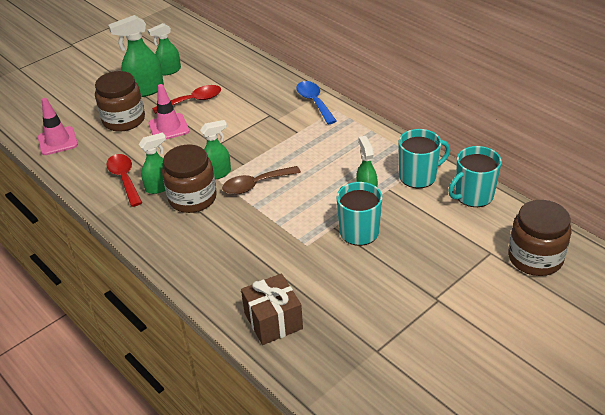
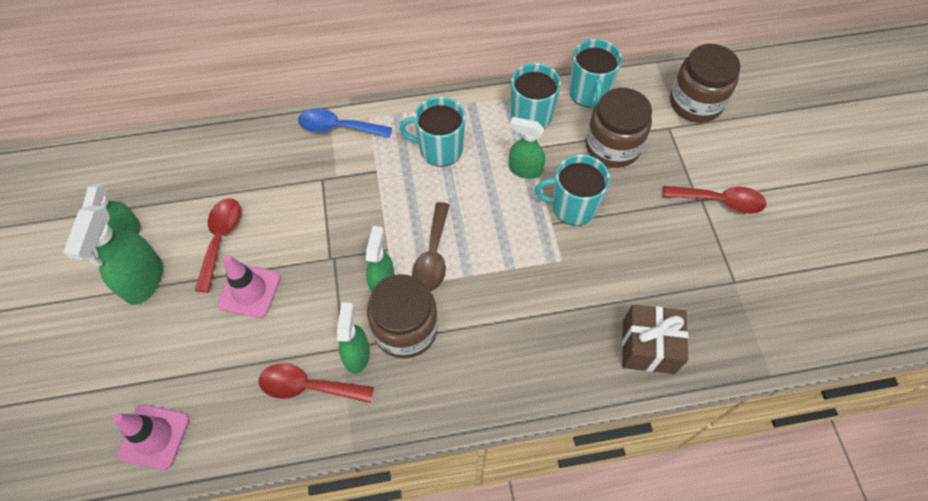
camera: 60 degrees left, 20 degrees up
brown jar [95,71,145,132] -> brown jar moved to [585,88,652,168]
none -> turquoise mug [400,97,465,167]
none -> red spoon [663,186,767,214]

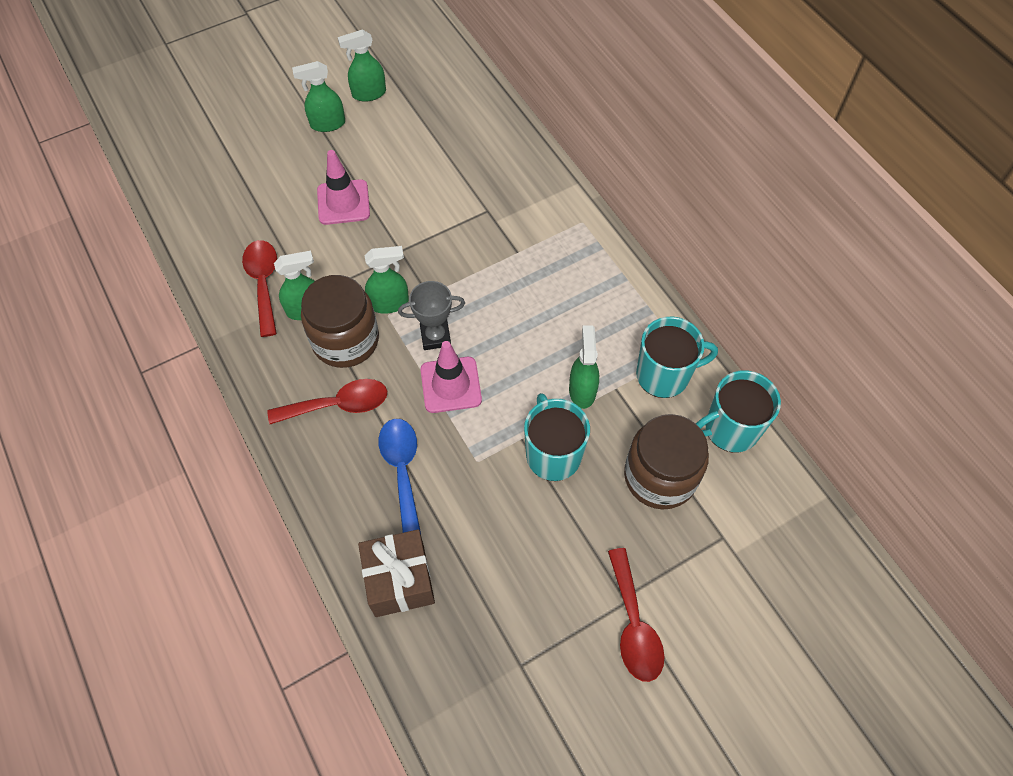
camera: 70 degrees right, 0 degrees up
green spray bottle [63,205,163,305] -> green spray bottle [292,61,345,132], size x0.66
pink traffic cone [113,405,189,470] -> pink traffic cone moved to [421,341,482,413]
red spoon [195,198,241,293] -> red spoon moved to [268,379,387,424]
blue spoon [298,108,392,138] -> blue spoon moved to [378,419,421,534]
turquoise mug [400,97,465,167] -> none
brown spoon [412,202,450,292] -> grey trophy [398,281,465,350]
brown jar [670,44,741,123] -> none

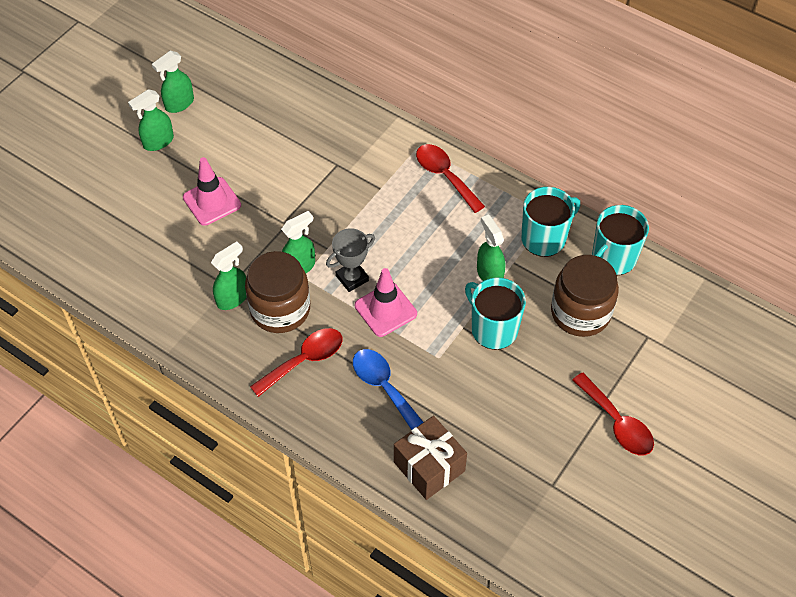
camera: 25 degrees left, 5 degrees down
red spoon [242,240,277,337] -> red spoon moved to [416,144,485,213]

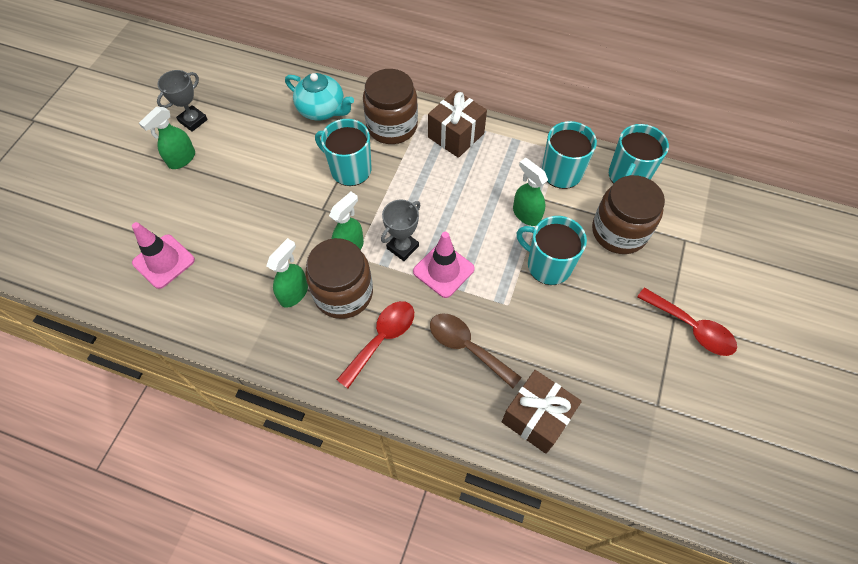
camera: 15 degrees left, 5 degrees up
green spray bottle [152,51,194,113] -> grey trophy [157,70,208,132]
pink traffic cone [183,157,241,226] -> pink traffic cone moved to [132,222,195,289]
blue spoon [353,349,423,430] -> brown spoon [430,314,522,388]
red spoon [416,144,485,213] -> brown gift [428,90,487,158]
none -> turquoise teapot [285,73,354,121]
none -> turquoise mug [315,119,371,186]
none -> brown jar [363,69,418,144]

